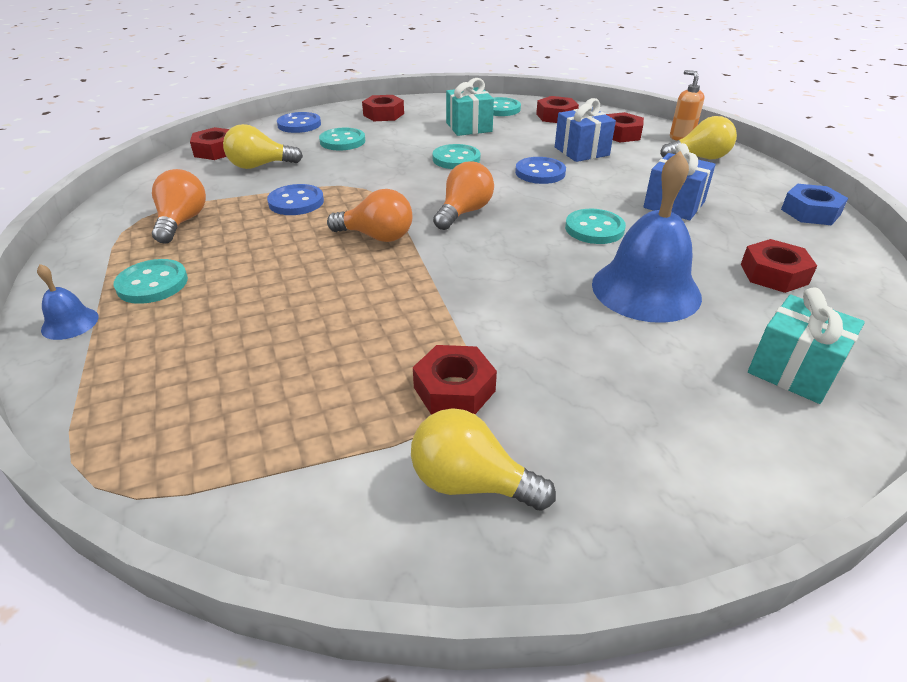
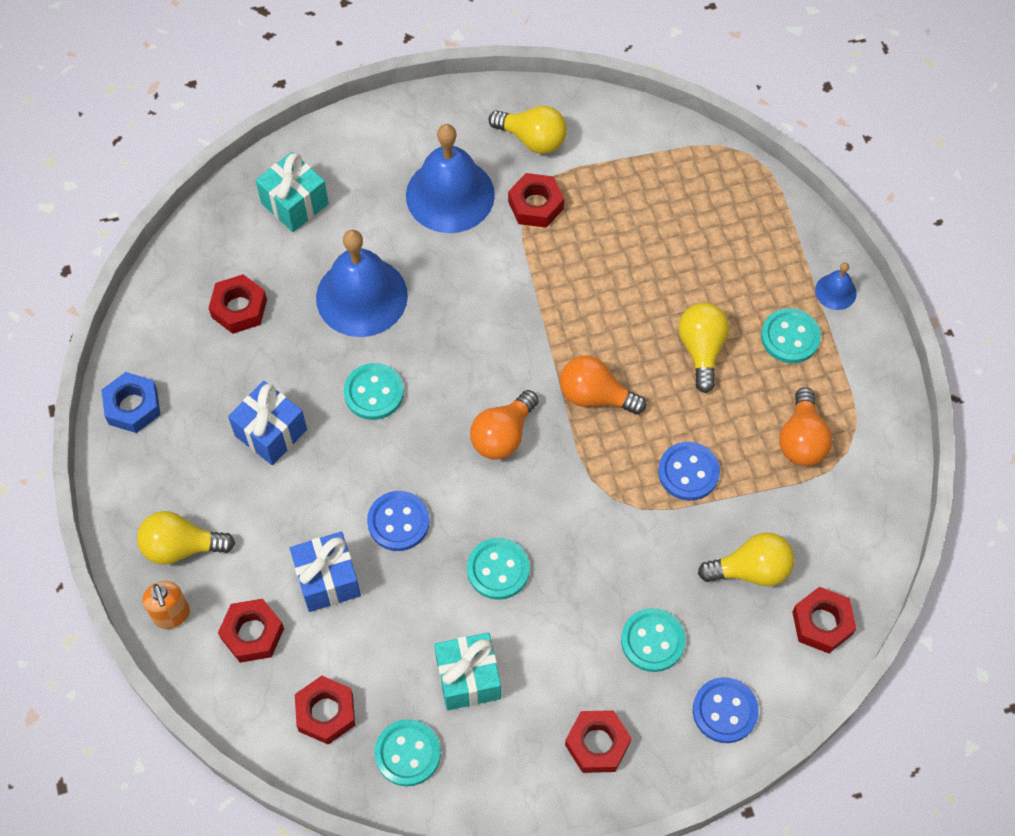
camera: 175 degrees left, 25 degrees up
none -> blue bell [406,124,495,233]
none -> yellow light bulb [679,303,729,393]

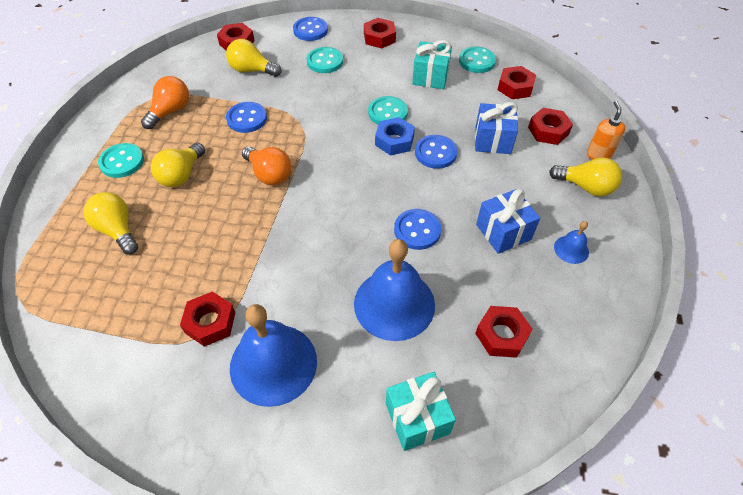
camera: 155 degrees left, 10 degrees down
blue nut [101,372,161,433] -> blue nut moved to [375,117,415,156]
turquoise button [344,363,404,420] -> blue button [394,209,441,250]
orange light bulb [470,390,539,460] -> none
yellow light bulb [489,106,567,154] -> yellow light bulb moved to [83,192,138,254]
blue bell [815,262,857,310] -> blue bell moved to [554,221,589,264]

